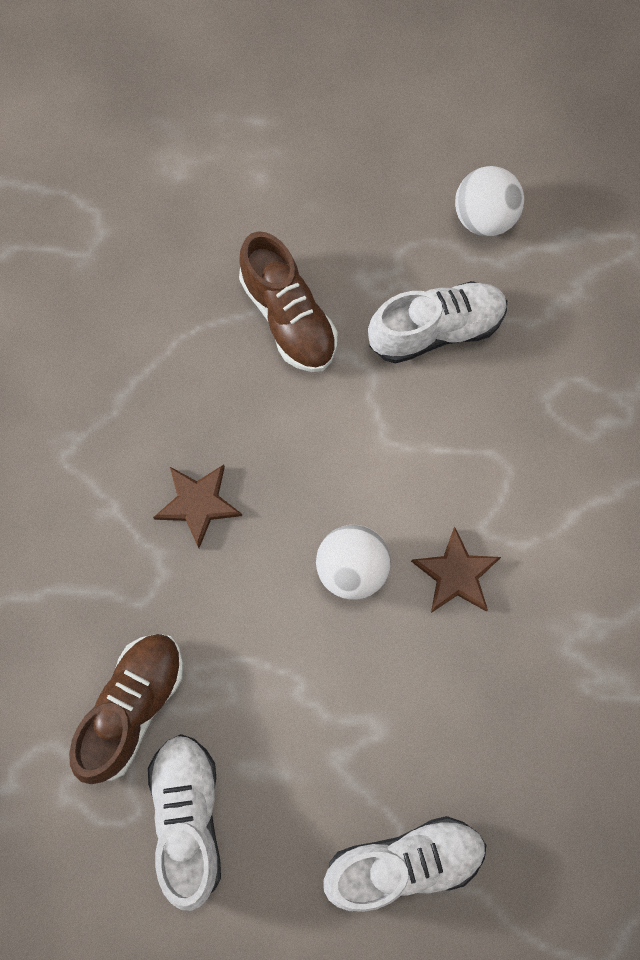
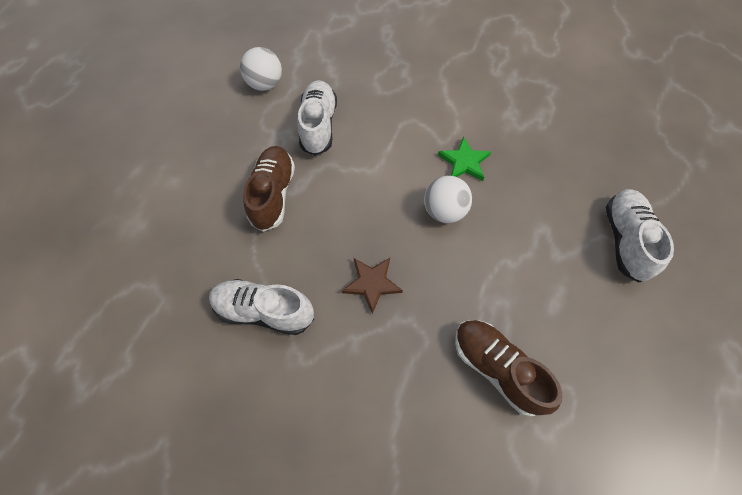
camera: 70 degrees left, 10 degrees down
white shoe [148,734,221,911] -> white shoe moved to [209,279,314,335]
brown shoe [239,231,338,372] -> brown shoe turned 75 degrees counterclockwise [243,146,295,232]
brown star [411,527,501,613] -> green star [438,136,491,181]

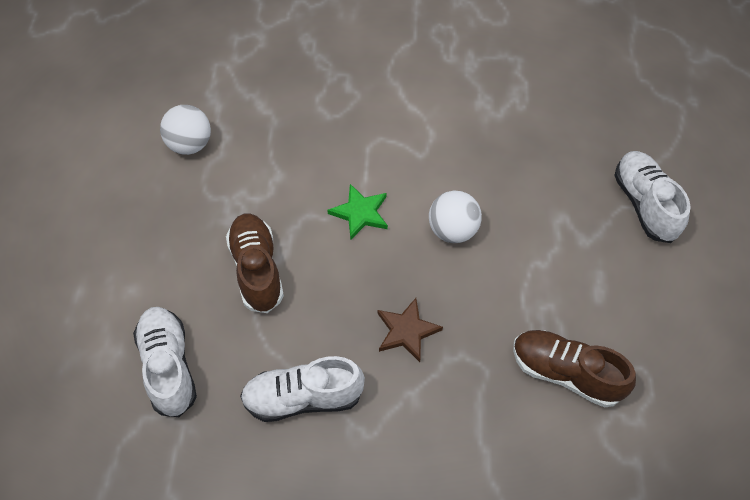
camera: 20 degrees left, 5 degrees down
white shoe [297,80,337,156] -> white shoe moved to [133,307,197,417]
green star [438,136,491,181] -> green star moved to [327,184,388,239]

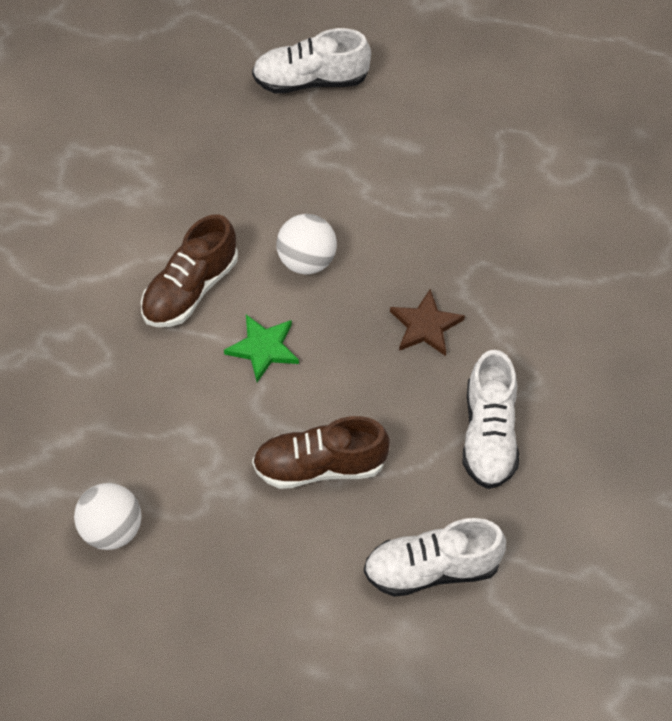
camera: 80 degrees left, 0 degrees up
brown shoe [513,330,636,408] -> brown shoe moved to [141,214,238,327]

